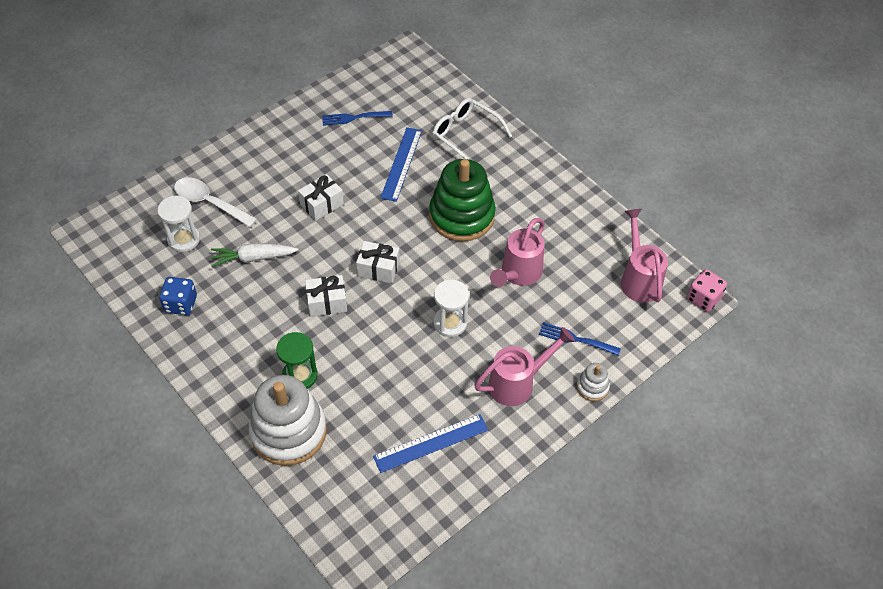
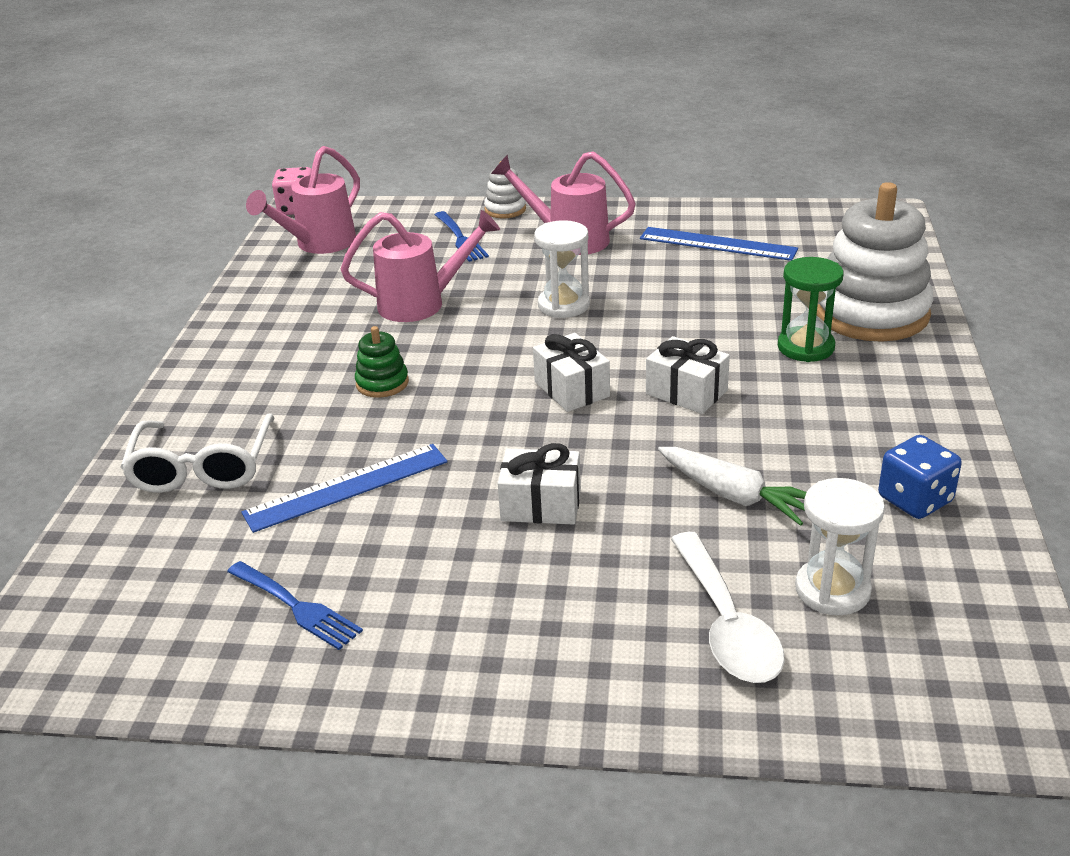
camera: 130 degrees left, 20 degrees down
green stacking toy [429,159,496,241] -> green stacking toy [355,326,409,398], size x0.44

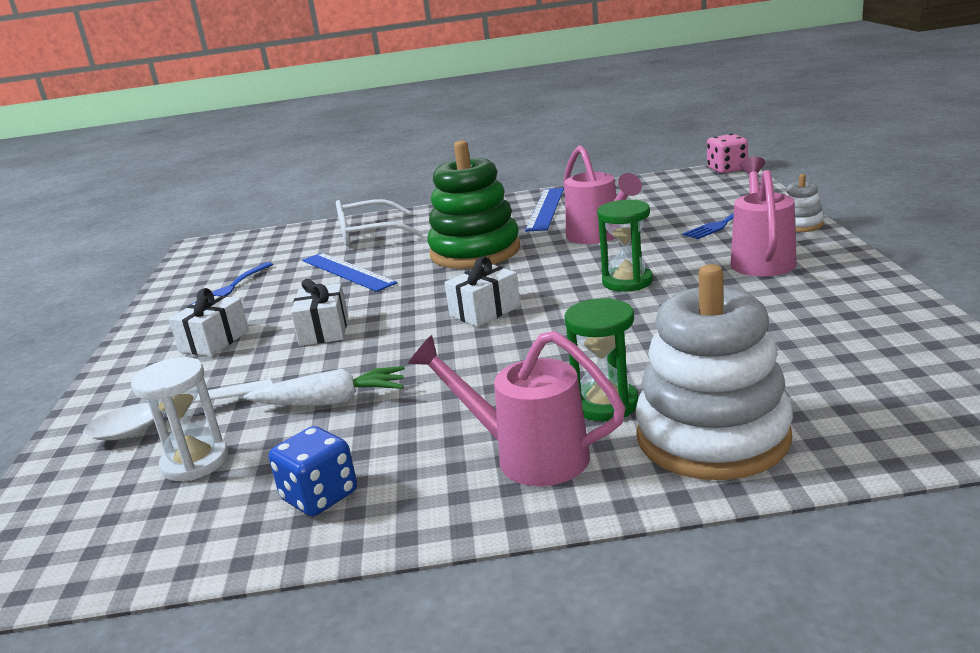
camera: 80 degrees right, 10 degrees down
pink watering can [246,146,360,254] -> pink watering can moved to [408,331,626,486]
green stacking toy [355,326,409,398] -> green stacking toy [427,140,521,269], size x2.25
white hourglass [534,220,590,318] -> green hourglass [597,200,653,292]
blue ruler [640,227,798,261] -> blue ruler moved to [525,188,564,231]
white gift [646,336,730,414] -> white gift moved to [169,288,249,356]
white carrot [658,447,806,526] -> white carrot turned 120 degrees counterclockwise [244,366,405,406]

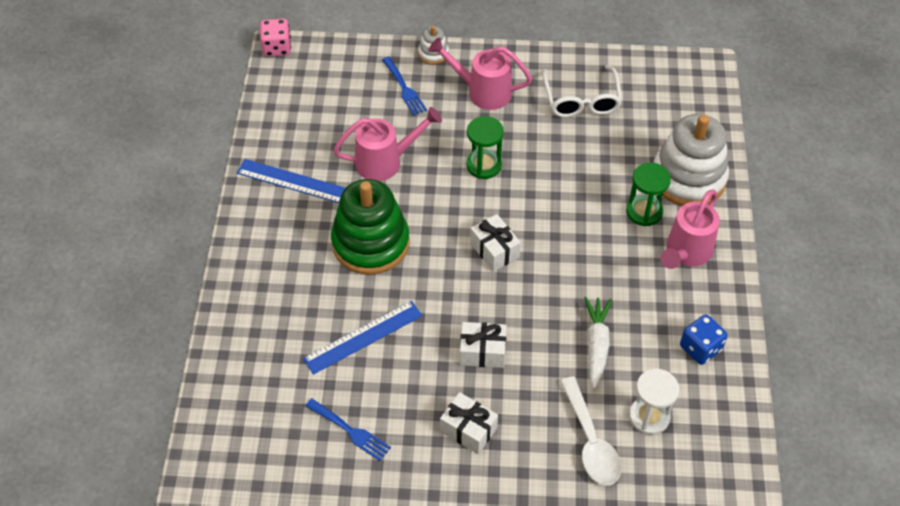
camera: 85 degrees left, 30 degrees up
white glasses [336,199,422,246] -> white glasses moved to [542,65,622,117]

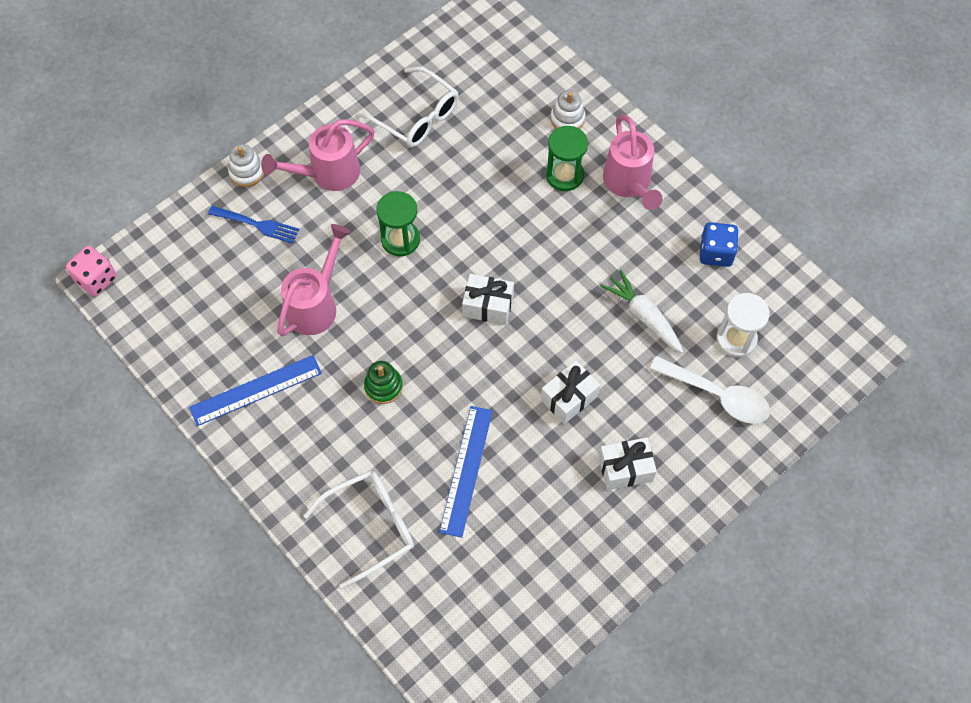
camera: 45 degrees left, 10 degrees up
blue fork [305,398,391,461] -> none
green stacking toy [331,179,410,275] -> green stacking toy [364,361,403,404], size x0.44
white stacking toy [654,114,729,206] -> white stacking toy [550,90,585,129], size x0.44
none -> white glasses [304,470,414,589]

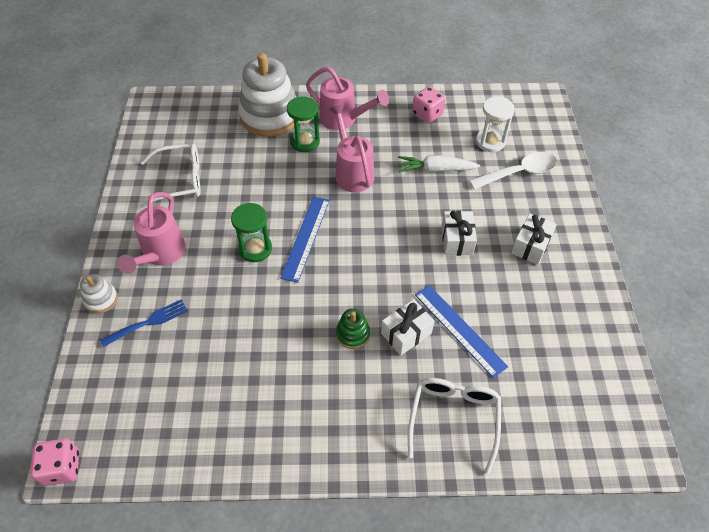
camera: 50 degrees left, 10 degrees down
blue ruler [189,355,322,426] -> blue ruler moved to [280,196,330,283]
pink watering can [277,224,351,336] -> pink watering can moved to [329,104,374,192]
white gift [462,274,514,325] -> white gift moved to [381,299,434,355]
white stacking toy [550,90,585,129] -> white stacking toy [238,53,296,137], size x2.25
blue dice [700,222,739,267] -> pink dice [412,86,445,123]

